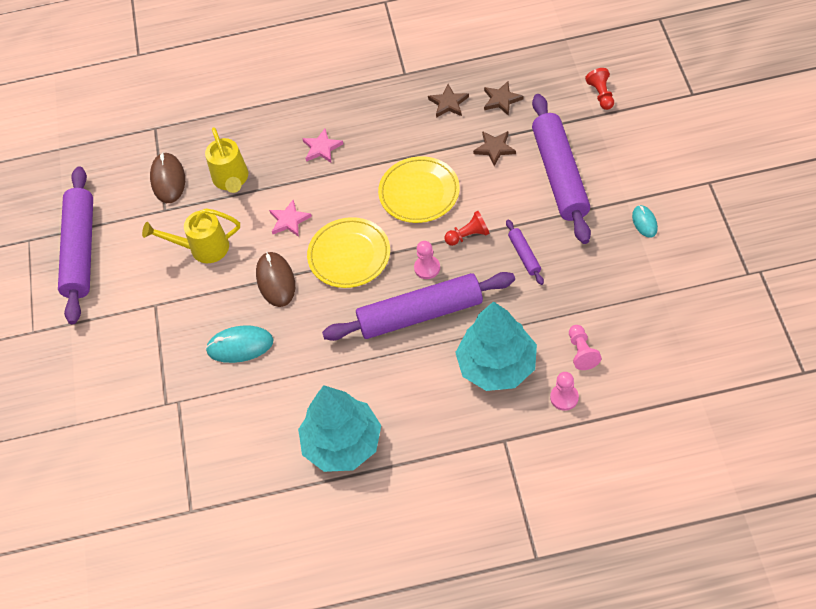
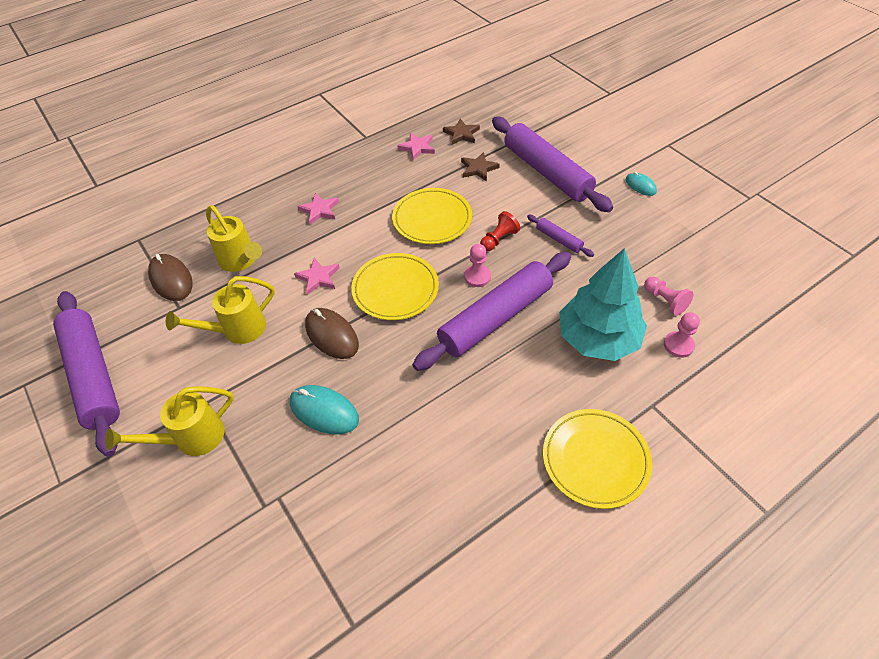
camera: 30 degrees left, 5 degrees down
turquoise mouse [205,325,274,363] -> turquoise mouse turned 60 degrees clockwise [290,385,359,434]
turquoise tree [298,385,381,472] -> none
brown star [428,84,469,118] -> pink star [397,133,435,160]
red pawn [585,68,614,110] -> none
none -> yellow watering can [105,386,234,456]
none -> yellow plate [543,409,652,509]

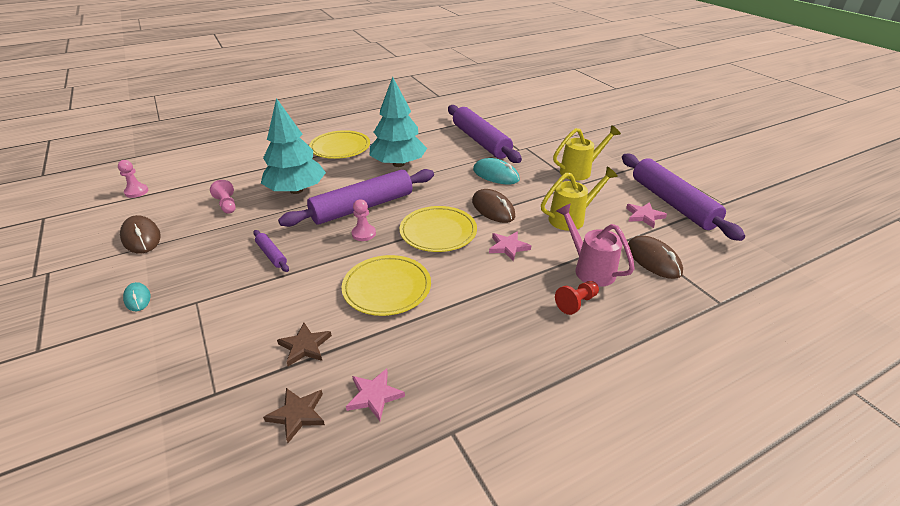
camera: 175 degrees left, 15 degrees down
yellow watering can [206,205,262,272] -> pink watering can [556,203,635,287]
pink star [297,193,339,225] -> pink star moved to [626,202,667,228]
red pawn [480,211,520,251] -> red pawn moved to [555,281,599,315]
purple rolling pin [492,117,613,212] -> purple rolling pin moved to [448,105,522,163]
pink pawn [664,313,700,358] -> pink pawn moved to [118,160,148,198]
none -> brown mouse [120,215,161,254]
none -> turquoise tree [369,77,427,167]

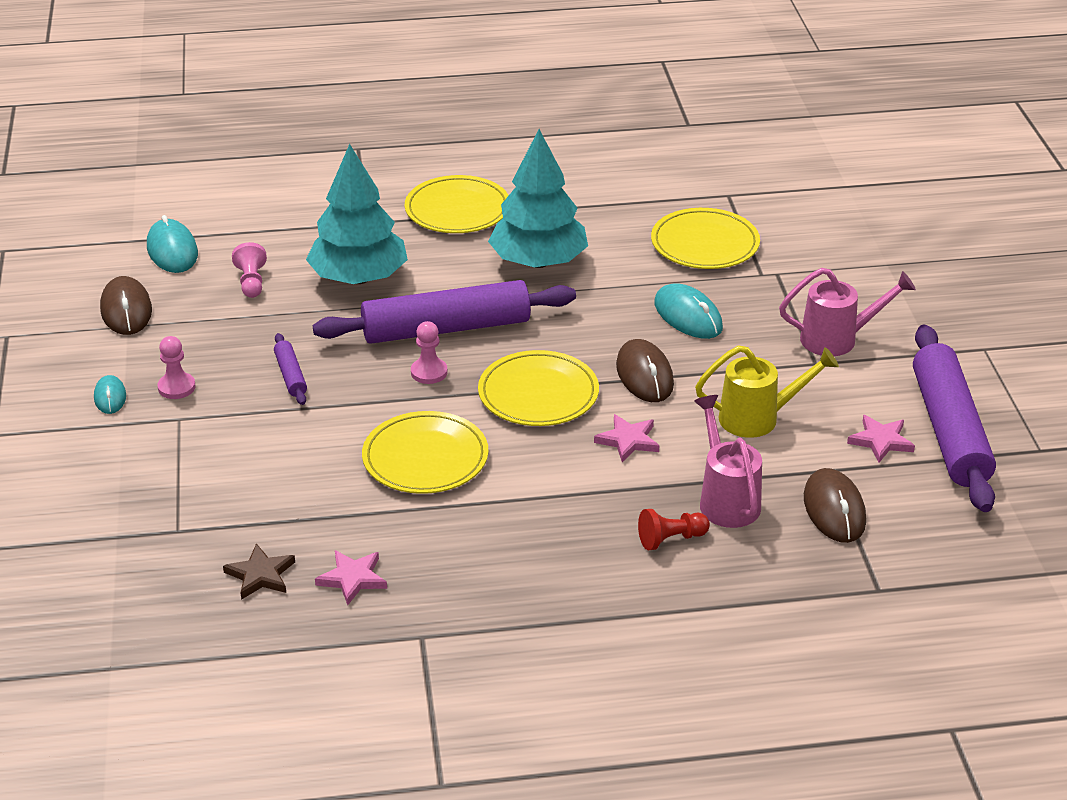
camera: 20 degrees right, 0 degrees up
pink pawn [118,160,148,198] -> pink pawn moved to [157,336,196,399]
brown star [277,323,332,366] -> none
purple rolling pin [448,105,522,163] -> yellow plate [651,208,760,269]
yellow watering can [553,125,621,180] -> pink watering can [779,268,916,356]
none -> turquoise mouse [147,215,198,273]

